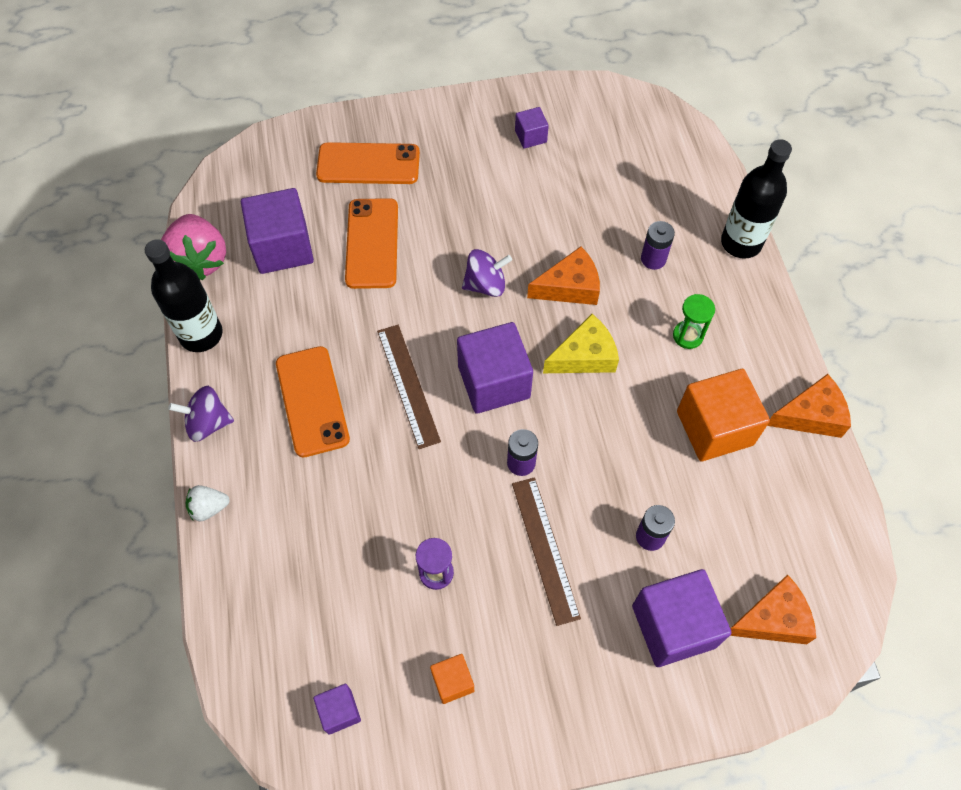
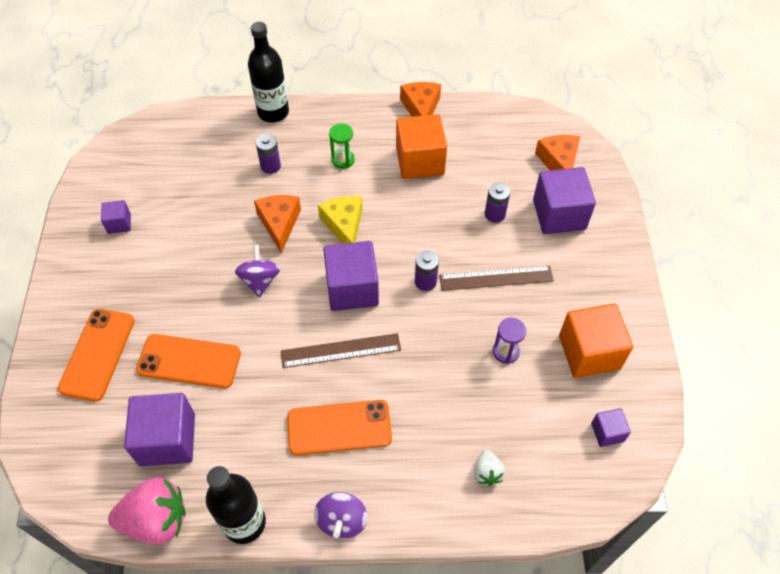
camera: 80 degrees left, 5 degrees down
white strawberry [185,485,230,522] -> white strawberry moved to [474,450,505,486]
orange cube [430,654,474,704] -> orange cube [559,304,633,378], size x2.00

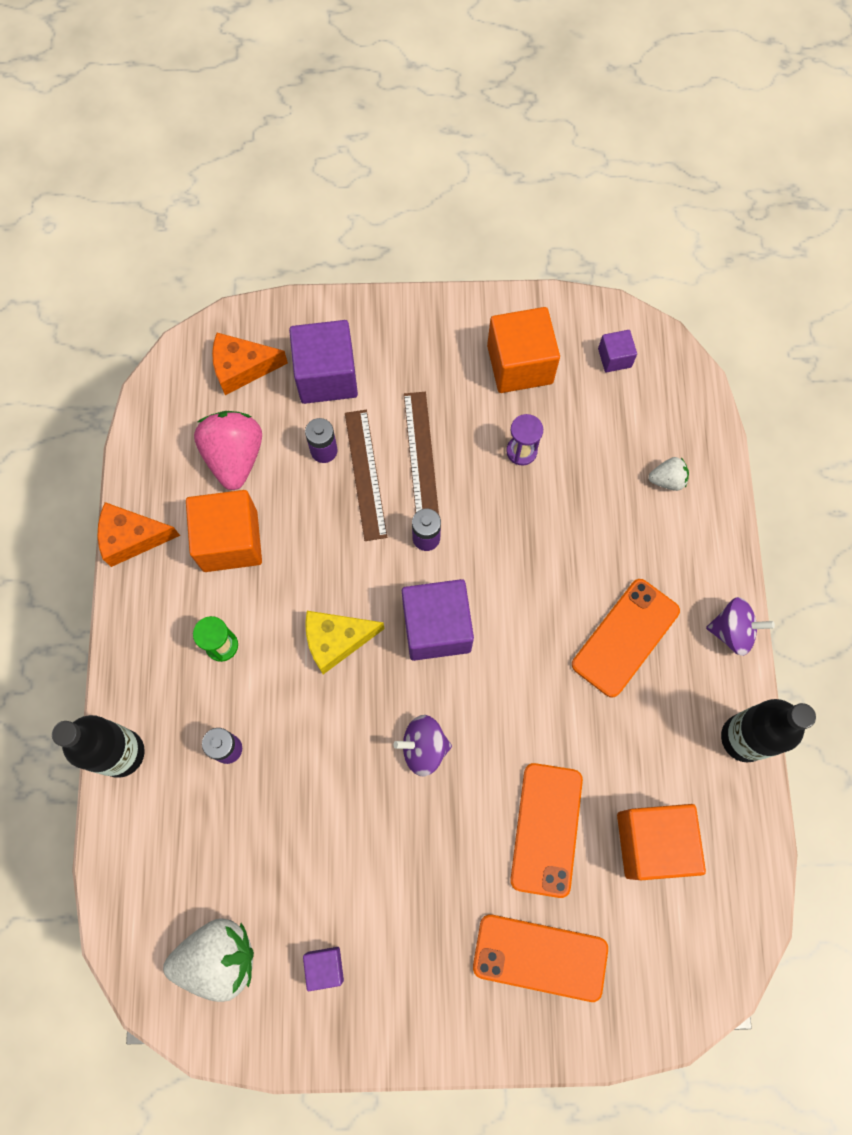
camera: 90 degrees left, 15 degrees up
pink strawberry [108,477,186,545] -> pink strawberry moved to [194,411,262,490]
purple cube [124,393,195,466] -> orange cube [617,804,706,880]
orange cheese [254,195,301,254] -> none
brown ruler [281,333,401,368] -> brown ruler moved to [345,410,387,541]
orange phone [287,400,392,456] -> orange phone turned 45 degrees clockwise [572,579,680,698]
none -> white strawberry [163,918,254,1002]

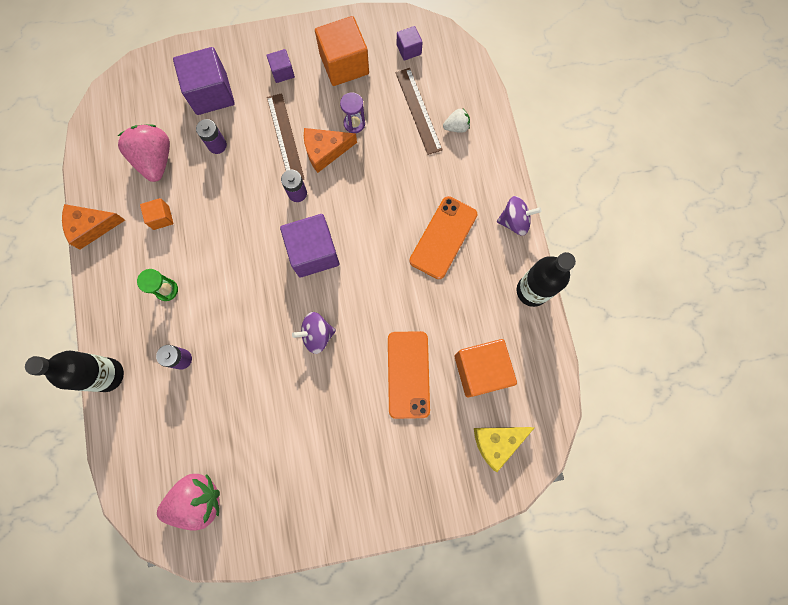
camera: 10 degrees left, 5 degrees up
white strawberry [163,918,254,1002] -> pink strawberry [157,474,220,531]
orange cube [186,490,262,572] -> orange cube [140,198,174,230], size x0.50
orange cheese [212,333,288,395] -> orange cheese moved to [304,128,357,173]
purple cube [303,947,344,991] -> purple cube moved to [266,49,295,83]
yellow cheese [305,611,385,674] -> yellow cheese moved to [474,427,534,472]
brown ruler [345,410,387,541] -> brown ruler moved to [395,68,443,155]
orange phone [473,914,608,1002] -> none

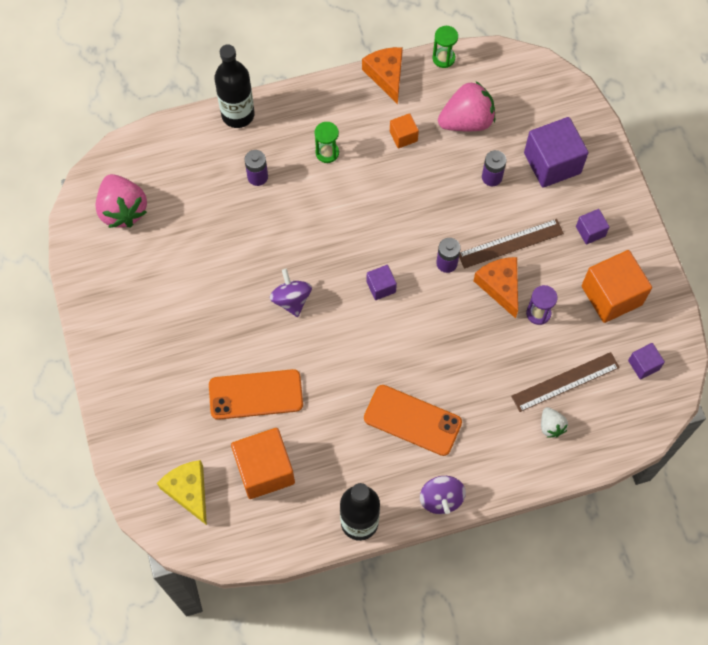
camera: 85 degrees right, 10 degrees down
purple cube [280,214,339,278] -> purple cube [366,265,397,300], size x0.50
none -> green hourglass [432,26,458,68]

